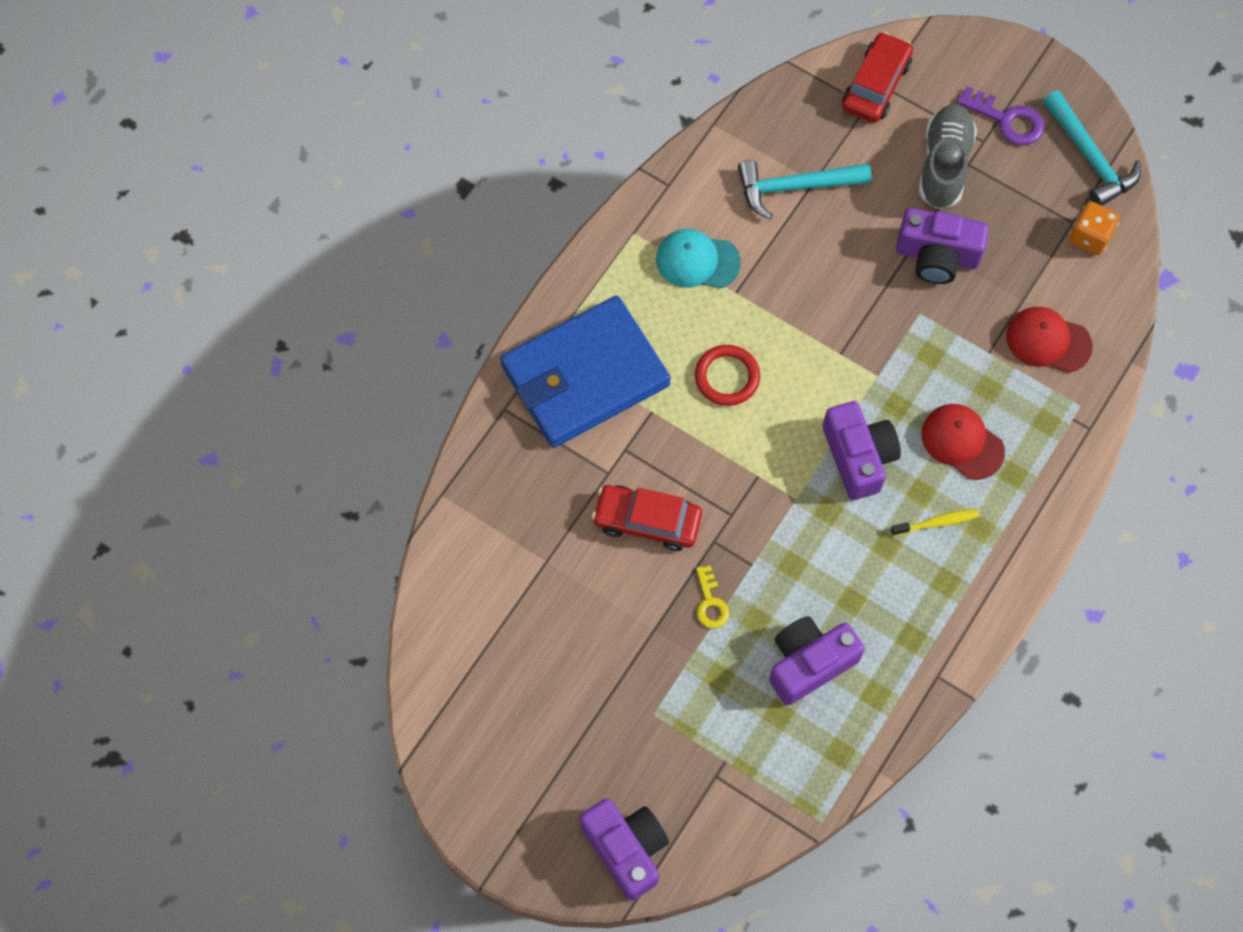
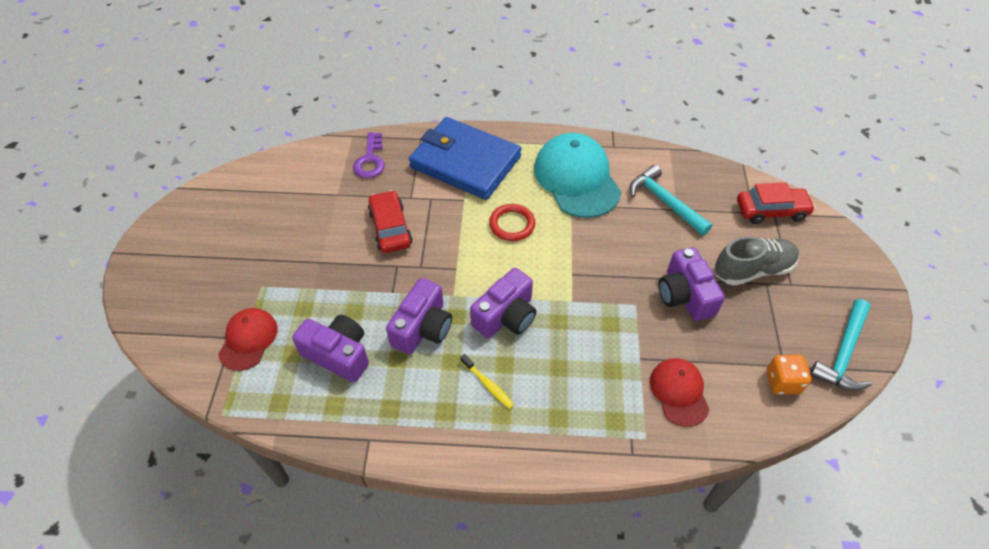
camera: 60 degrees right, 15 degrees down
purple camera [580,798,669,901] -> purple camera moved to [386,278,452,354]
turquoise cap [656,229,741,288] -> turquoise cap [534,133,622,218], size x1.79
yellow key [696,566,729,628] -> none
red cap [922,404,1005,480] -> red cap moved to [218,308,278,371]
purple key [956,86,1044,145] -> purple key moved to [353,132,384,178]

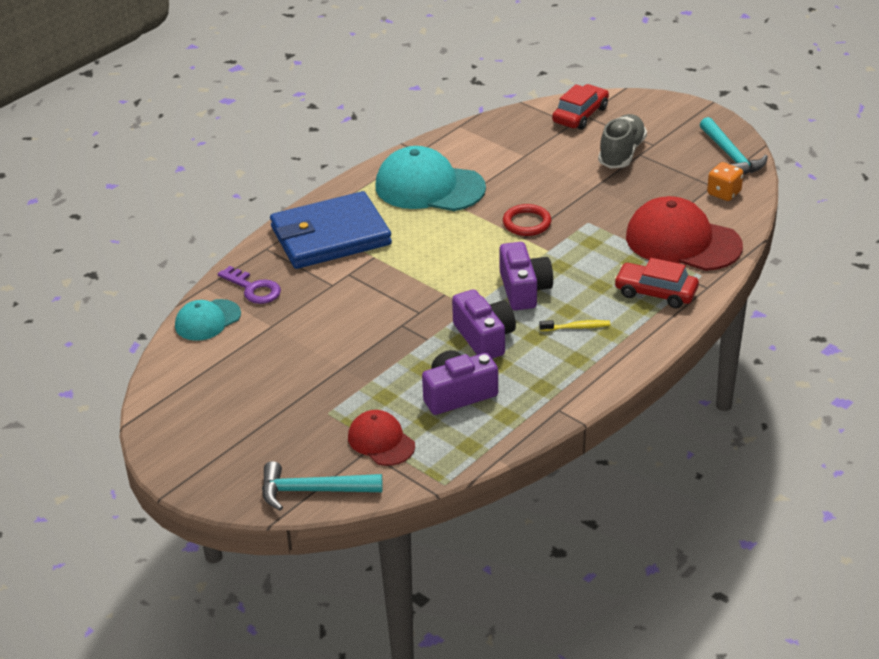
camera: 50 degrees left, 15 degrees down
red car [368,190,413,253] -> red car moved to [614,258,699,308]
red ring [489,204,535,241] -> red ring moved to [503,204,551,236]
turquoise hammer [629,165,712,236] -> turquoise hammer moved to [262,461,383,511]
red cap [650,358,710,427] -> red cap [626,196,743,271], size x1.79
purple camera [658,247,725,321] -> none
none -> turquoise cap [175,299,241,341]

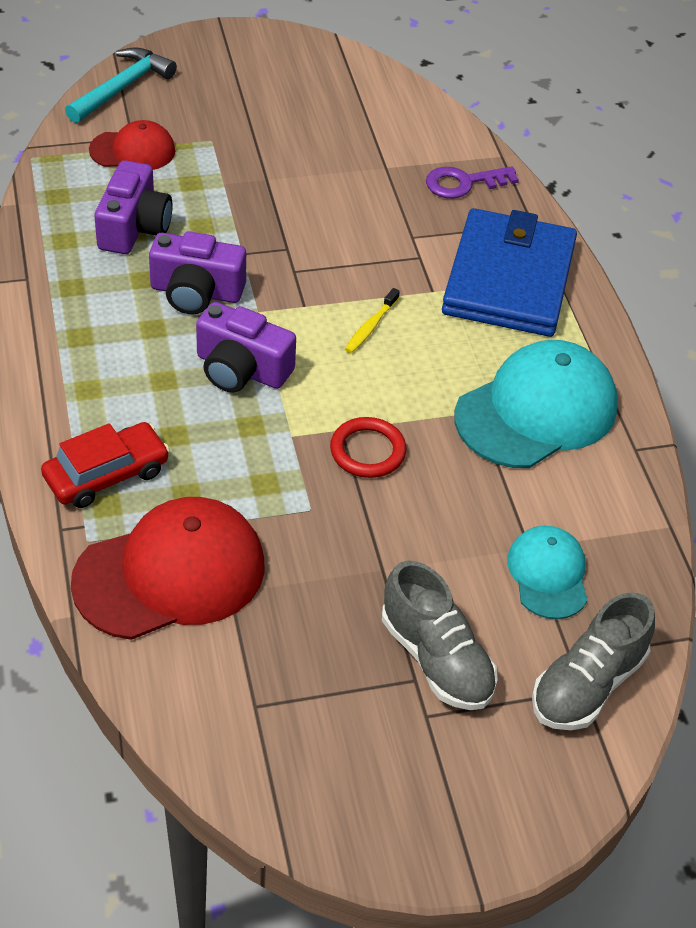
camera: 120 degrees right, 10 degrees up
turquoise cap [175,299,241,341] -> turquoise cap moved to [507,526,588,619]
yellow toothbrush [539,320,610,331] -> yellow toothbrush moved to [345,288,400,353]
red car [552,84,609,130] -> grey shoe [532,592,655,730]
turquoise hammer [700,117,768,175] -> none
orange dice [707,162,743,201] -> none

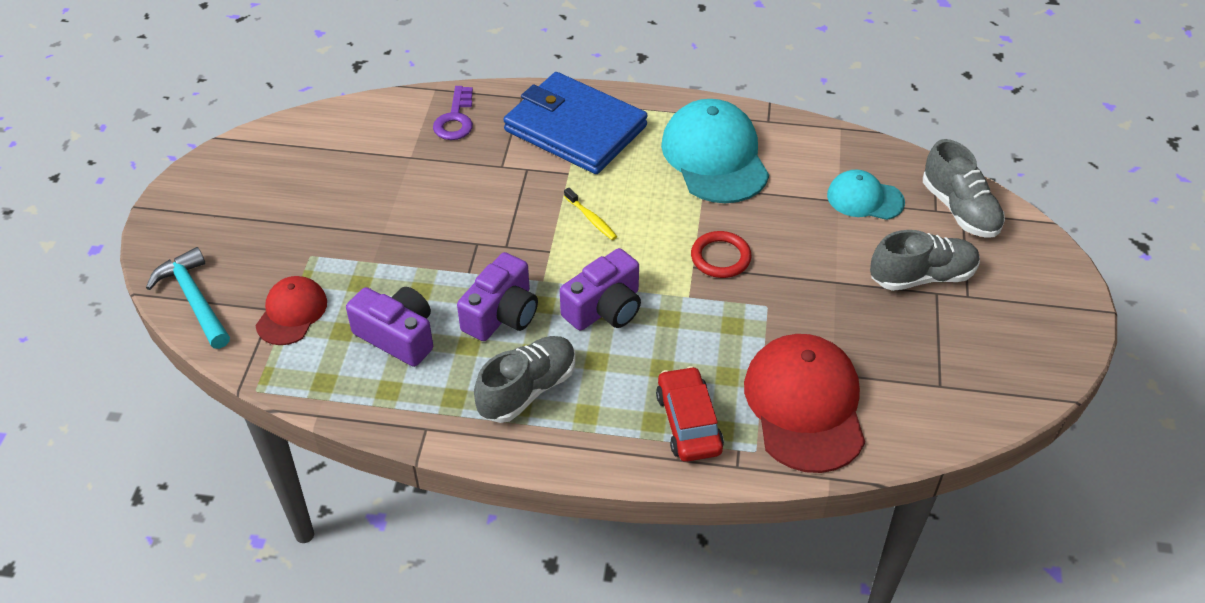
camera: 65 degrees left, 0 degrees up
none -> grey shoe [474,336,575,423]

